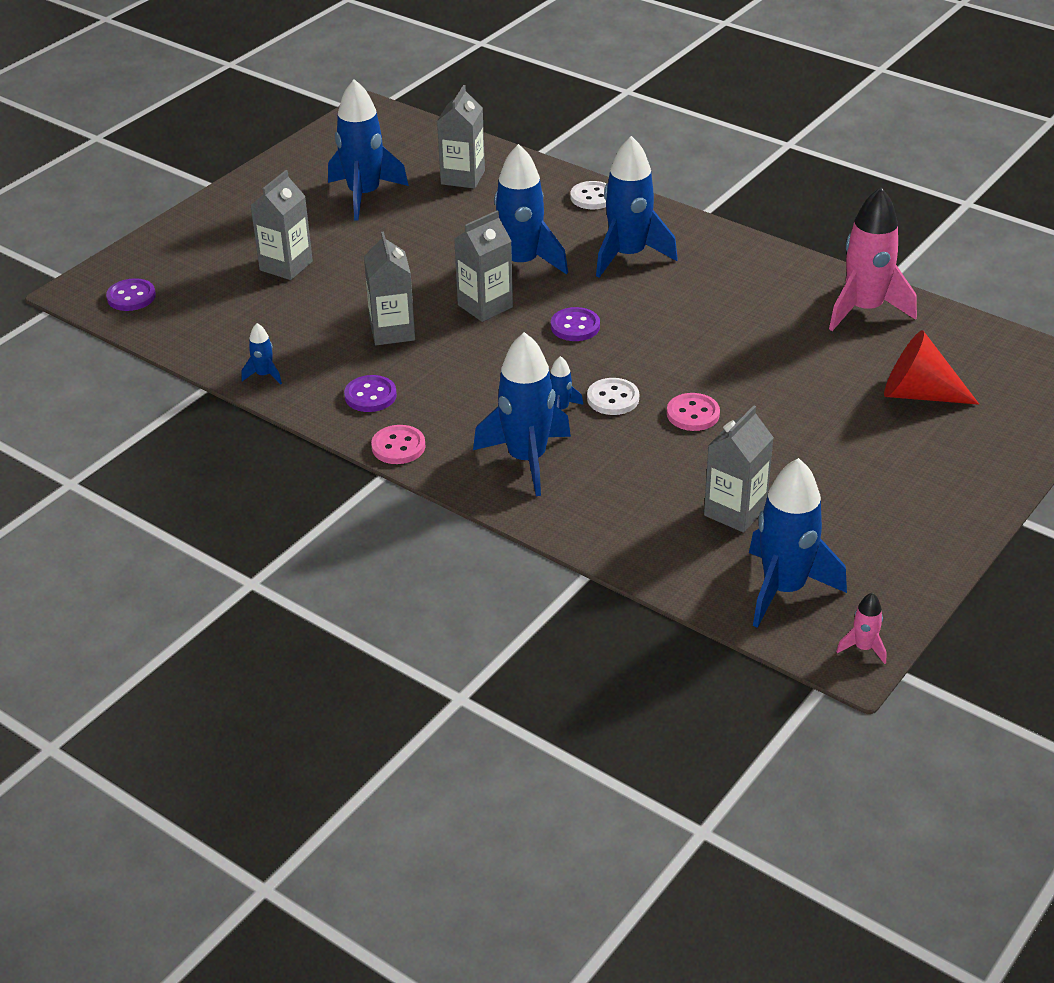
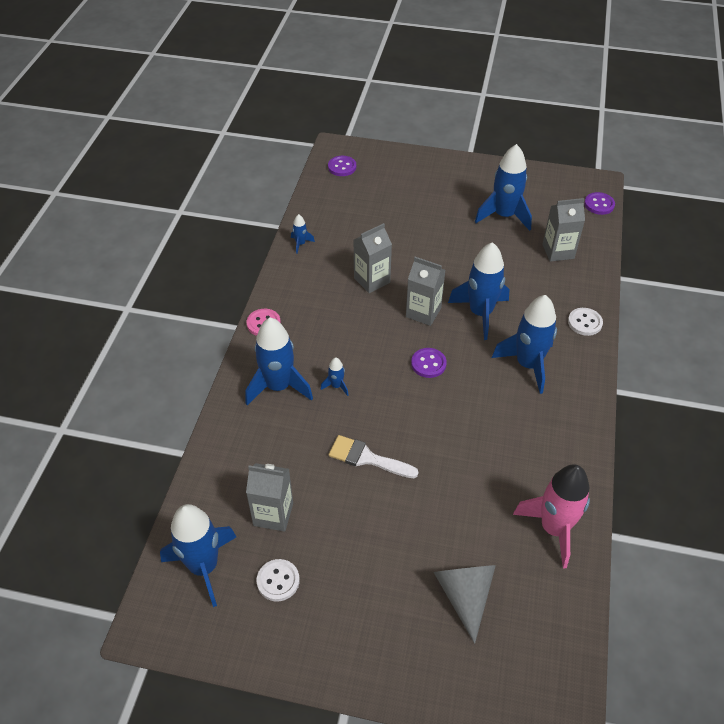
camera: 65 degrees right, 10 degrees up
grey carton [250,170,313,280] -> none
purple button [344,375,397,412] -> purple button moved to [584,192,615,215]
white button [587,378,639,415] -> white button moved to [257,559,300,602]
pink button [667,393,720,431] -> white brush [329,435,419,478]
pink rocket [836,593,886,664] -> none
red cone [884,330,979,405] -> grey cone [434,565,496,644]

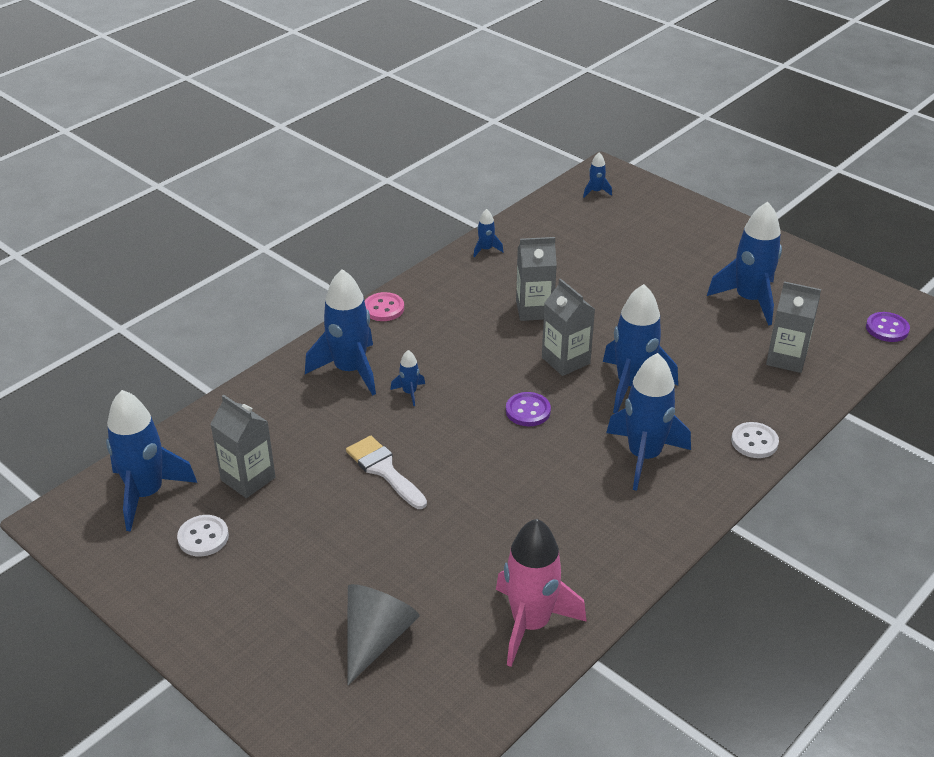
camera: 30 degrees right, 10 degrees down
purple button [328,156,356,176] -> blue rocket [583,152,612,197]

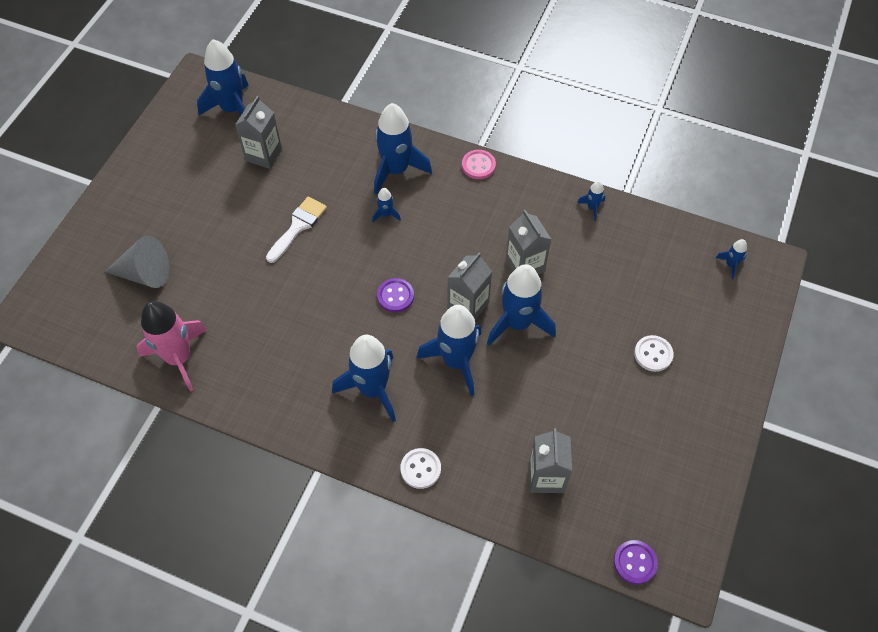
camera: 70 degrees right, 20 degrees up
white button [177,515,229,557] -> white button moved to [634,335,674,372]
blue rocket [707,202,782,326] -> blue rocket moved to [487,264,556,346]

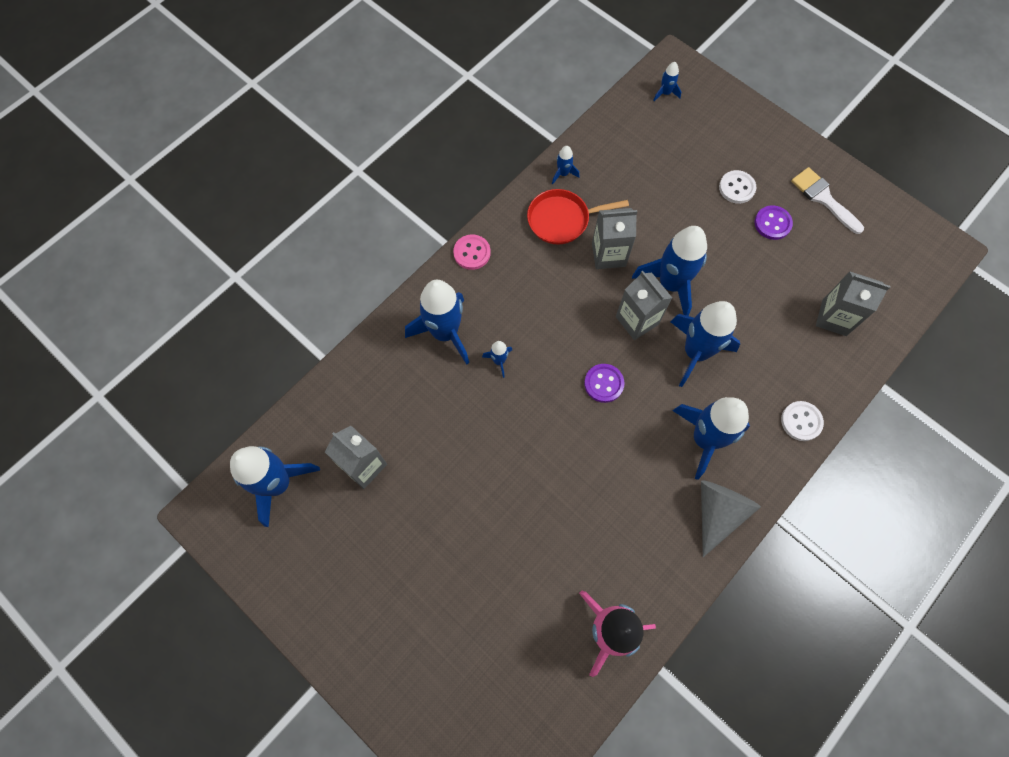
camera: 70 degrees left, 10 degrees up
grey cone [104,235,169,288] -> grey cone moved to [701,480,761,557]
white brush [266,197,327,263] -> white brush moved to [791,167,864,234]
purple button [614,540,658,585] -> purple button moved to [754,205,793,240]
none -> red pan [527,189,629,245]

